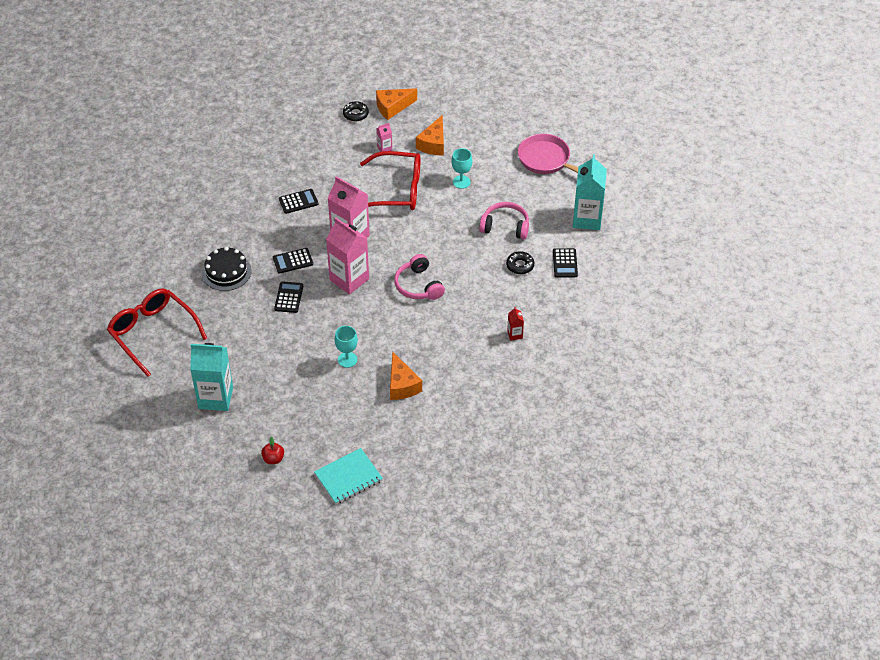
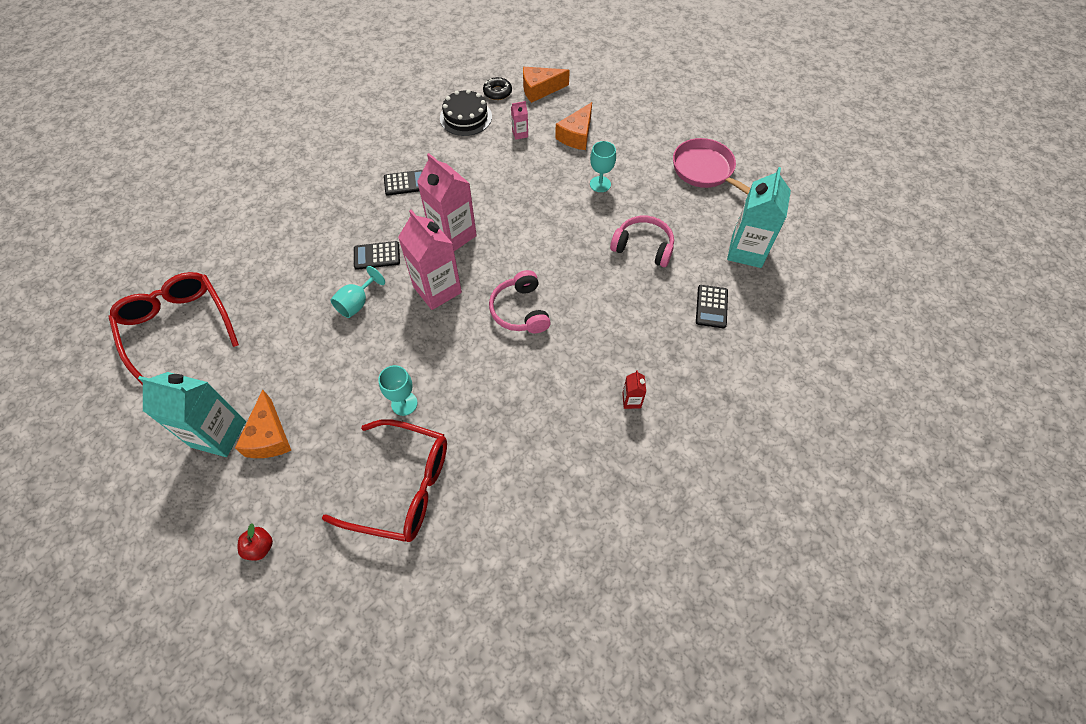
camera: 10 degrees right, 10 degrees up
black cake [202,247,252,291] -> black cake moved to [440,89,492,136]
black calculator [274,281,303,313] -> turquoise goblet [330,266,385,318]
turquoise notebook [314,448,383,504] -> none
red glasses [360,151,420,210] -> red glasses moved to [322,419,447,542]
orange cheese [390,351,422,400] -> orange cheese moved to [235,389,292,458]
black donut [506,251,534,274] -> none

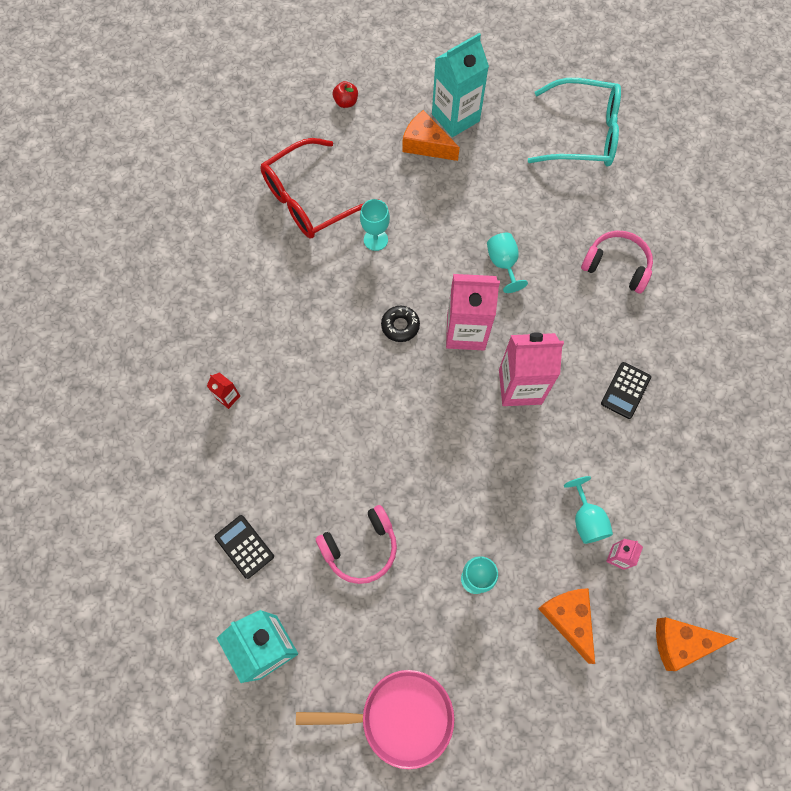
camera: 130 degrees right, 10 degrees up
red glasses [109,272,239,385] -> turquoise glasses [528,78,621,167]
black calculator [354,241,400,270] -> none
black cake [440,89,492,136] -> none
black donut [483,77,512,100] -> black donut moved to [381,306,420,342]
pink headphones [489,270,551,333] -> pink headphones moved to [581,231,653,294]
orange cheese [523,67,570,103] -> orange cheese turned 120 degrees counterclockwise [656,617,738,671]
none -> turquoise goblet [564,476,613,544]

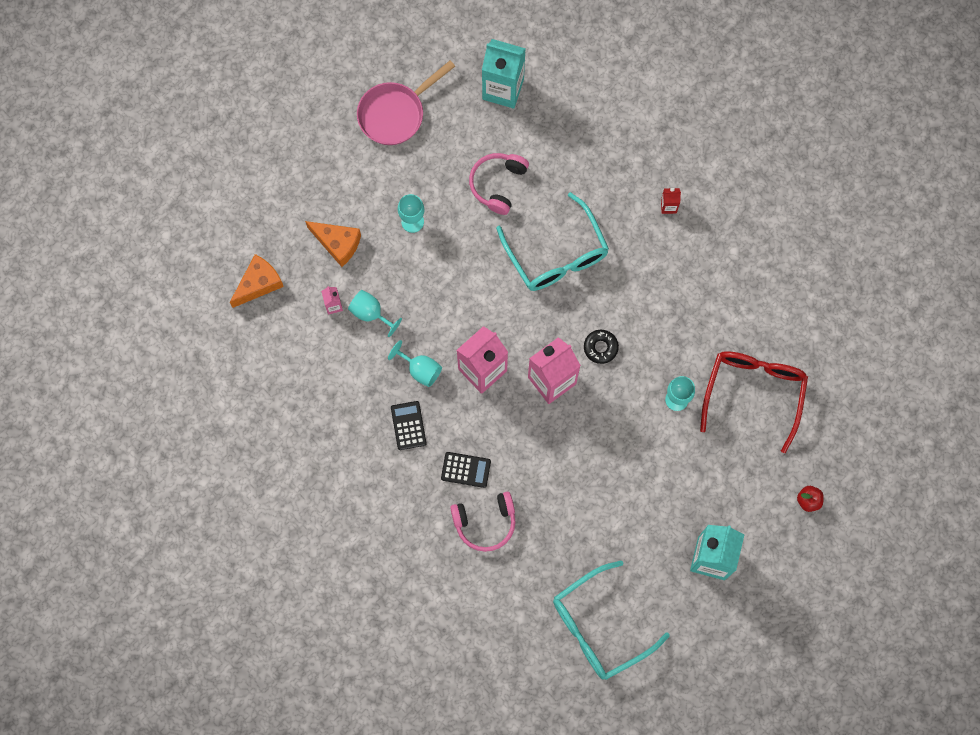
camera: 140 degrees right, 5 degrees up
black calculator [215,515,274,579] -> black calculator moved to [441,452,491,488]
orange cheese [402,110,460,161] -> none
turquoise goblet [487,233,528,293] -> turquoise goblet moved to [388,340,442,387]
none -> turquoise glasses [496,192,609,291]

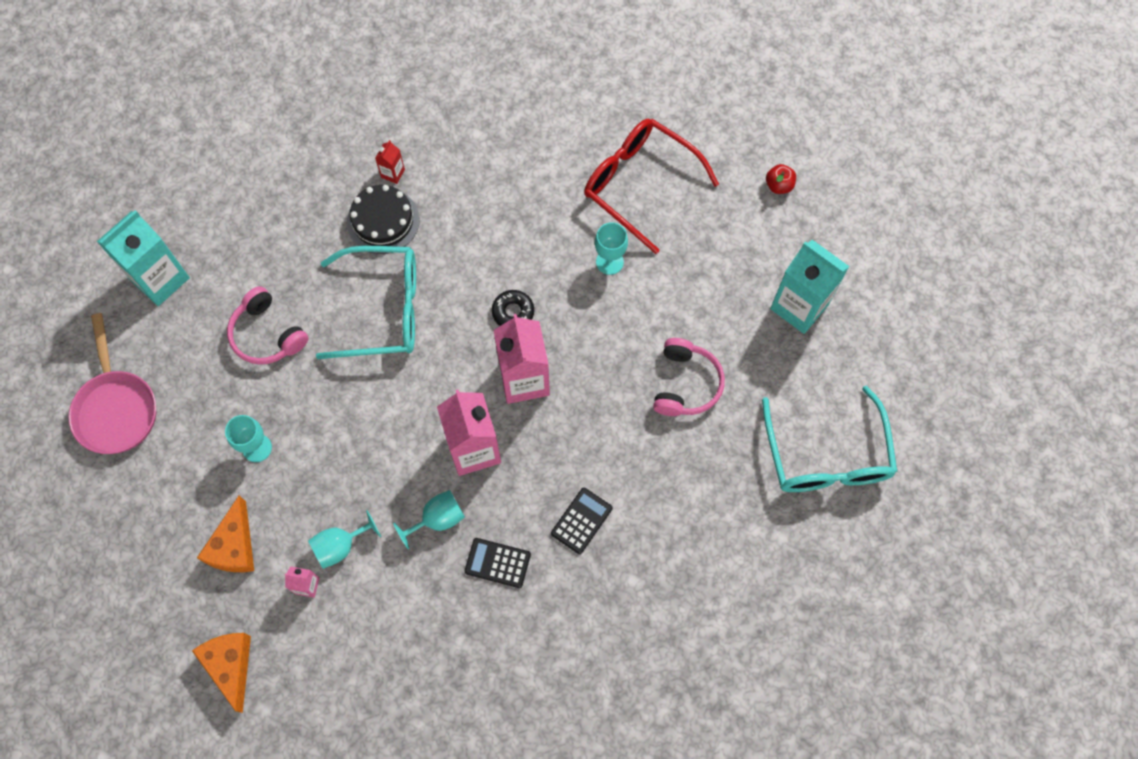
camera: 65 degrees left, 5 degrees down
orange cheese [305,221,361,267] -> orange cheese turned 135 degrees clockwise [197,495,254,572]
pink headphones [450,492,516,552] -> pink headphones moved to [653,338,725,416]
none -> black cake [347,185,420,254]

